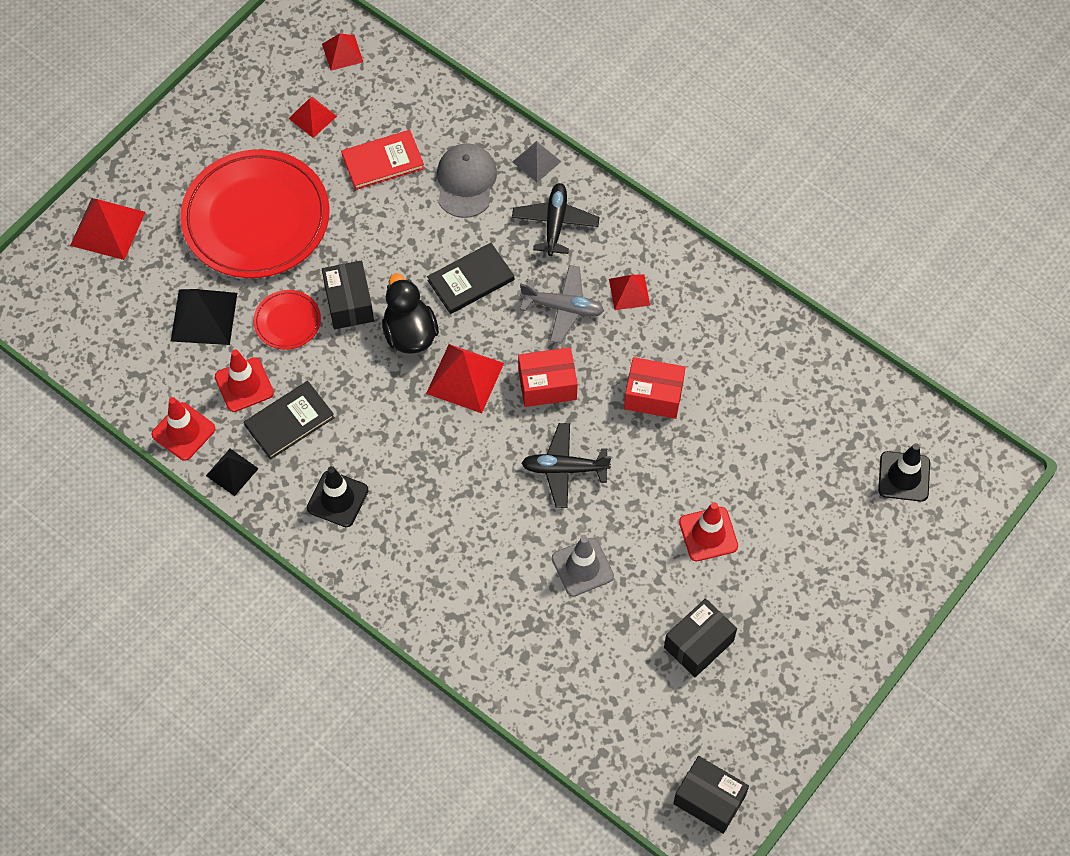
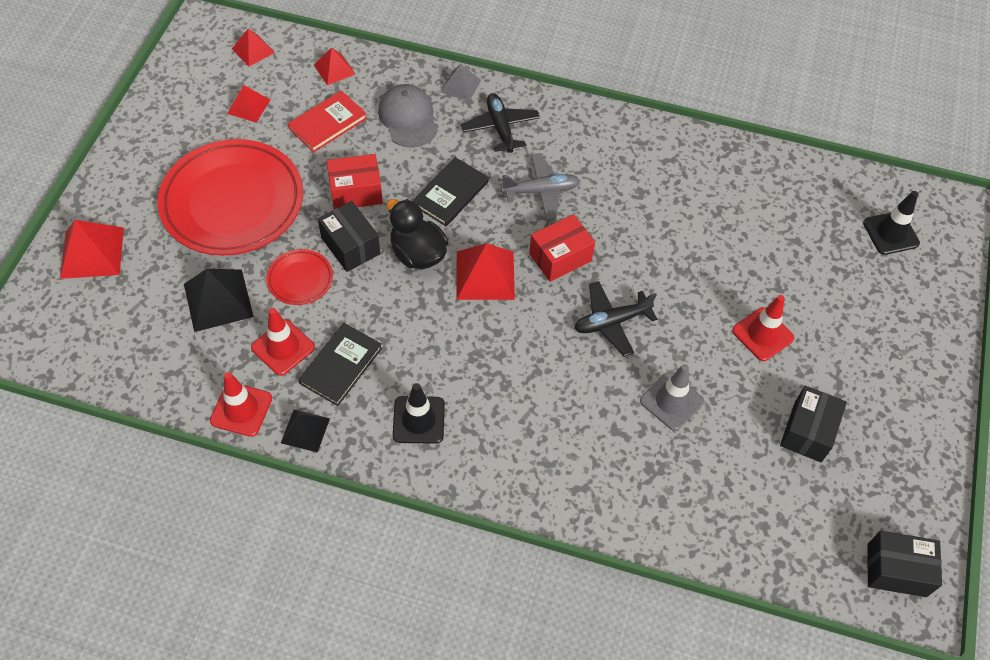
camera: 25 degrees left, 5 degrees down
red pyramid [609,274,650,310] -> red pyramid moved to [314,47,355,85]
red box [624,357,686,419] -> red box moved to [327,154,383,209]

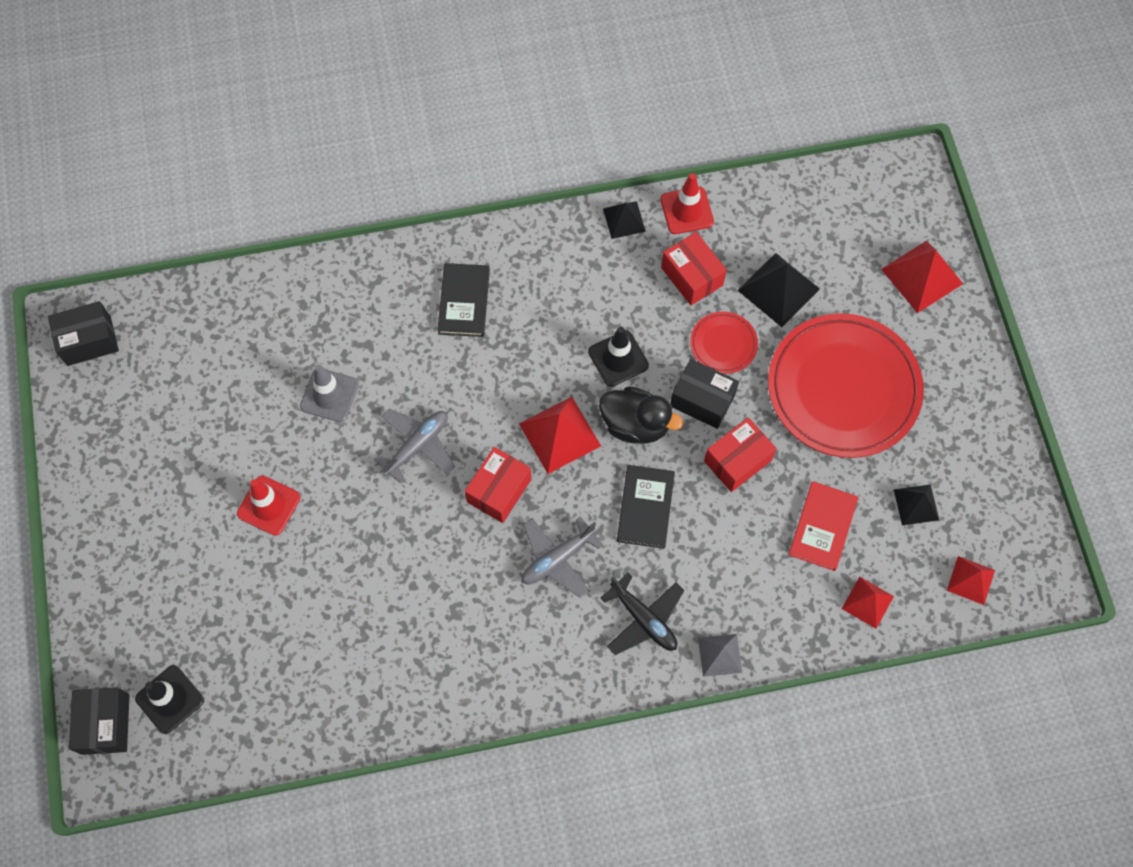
camera: 155 degrees right, 10 degrees up
red pyramid [227,85,270,123] -> black pyramid [894,484,939,525]
red traffic cone [251,308,315,376] -> red box [661,232,727,305]
black book [298,323,382,406] -> black book moved to [437,263,490,337]
grey cap [378,84,438,148] -> none
black traffic cone [393,383,445,444] -> black traffic cone moved to [588,326,649,387]
black plane [574,281,657,357] -> grey plane [374,409,455,483]
black box [780,386,847,463] -> black box moved to [69,687,129,755]

